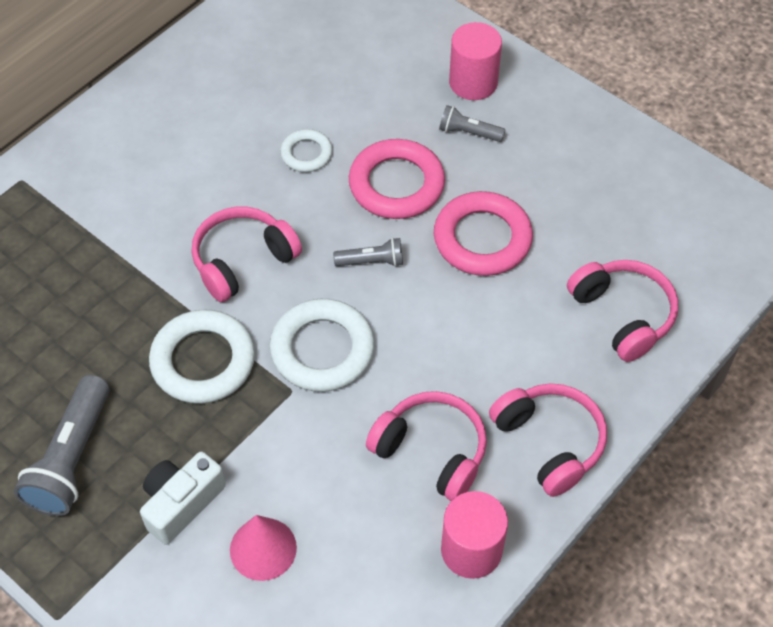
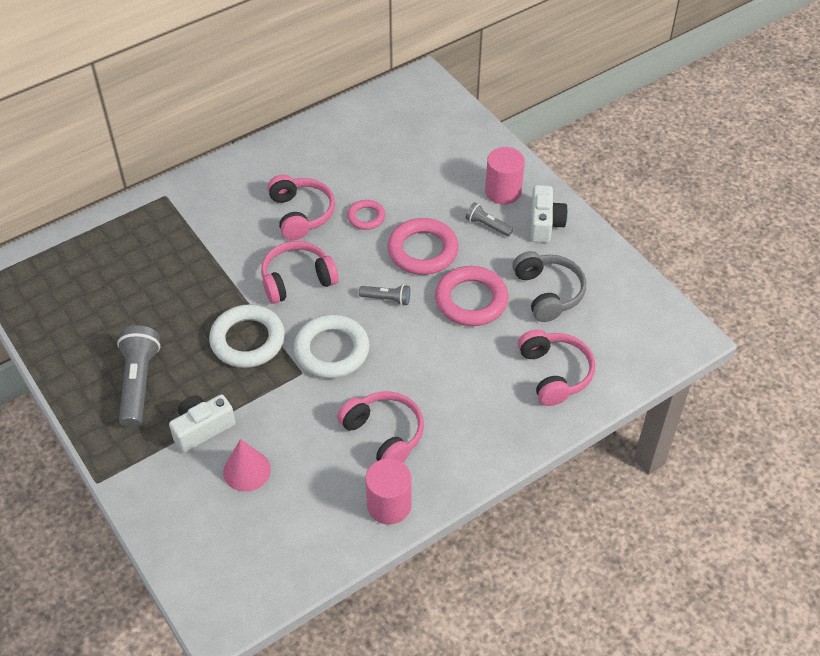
camera: 15 degrees right, 5 degrees down
grey flashlight [14,375,110,516] -> grey flashlight turned 150 degrees clockwise [117,325,160,428]
white ring [280,129,333,172] -> pink ring [347,200,385,230]
pink headphones [489,383,607,497] -> pink headphones moved to [267,175,335,240]
none -> grey headphones [512,251,586,322]
none -> white camera [531,185,568,243]

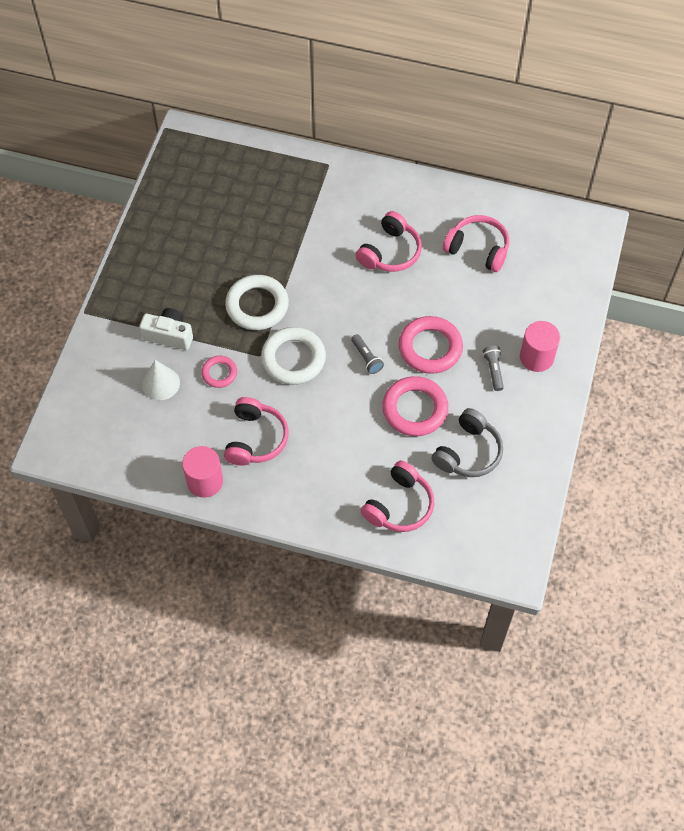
camera: 50 degrees right, 10 degrees up
grey flashlight [117,325,160,428] -> none
pink cone [223,439,271,492] -> white cone [142,360,180,400]
pink headphones [261,241,339,304] -> pink headphones moved to [443,215,509,272]
pink ring [347,200,385,230] -> pink ring moved to [201,356,237,388]
white camera [531,185,568,243] -> none

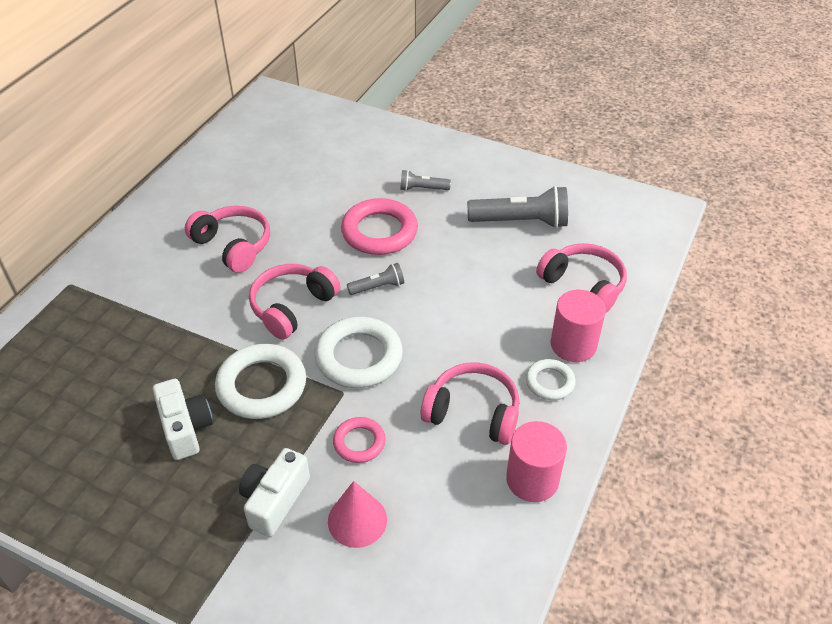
camera: 80 degrees left, 15 degrees down
white cone [142,360,180,400] -> pink cone [328,481,387,548]
pink ring [382,376,448,436] -> none
grey headphones [432,408,503,477] -> grey flashlight [467,186,568,228]
pink headphones [443,215,509,272] -> pink headphones moved to [249,264,340,339]
pink cylinder [520,321,560,372] -> pink cylinder moved to [550,290,606,362]
none -> white camera [153,379,213,460]
none -> white ring [526,359,576,400]

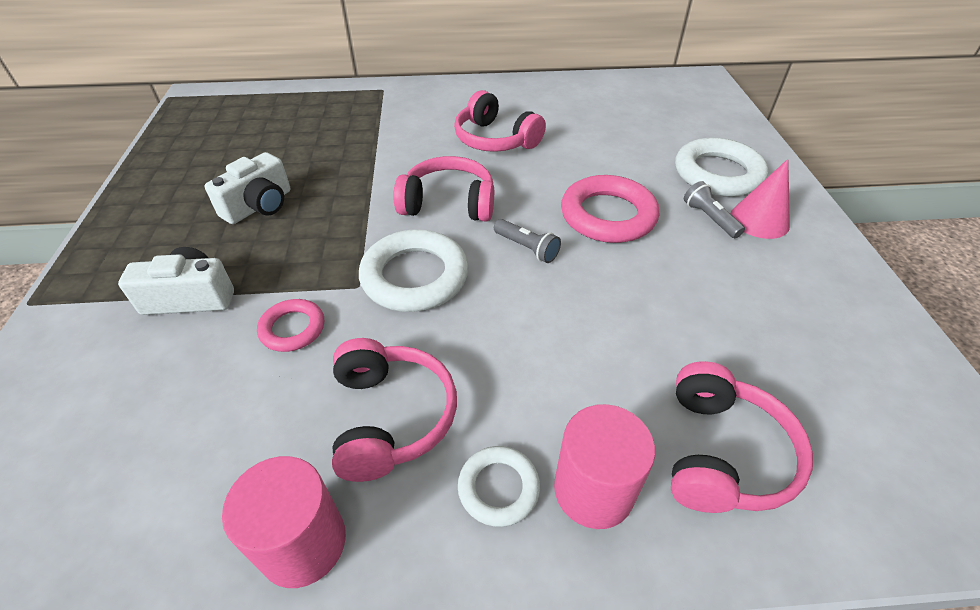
camera: 60 degrees right, 0 degrees up
pink headphones [185,206,270,273] -> pink headphones turned 120 degrees clockwise [454,90,546,152]
white ring [215,344,306,419] -> white ring moved to [675,137,769,197]
pink cone [328,481,387,548] -> pink cone moved to [731,159,790,239]
grey flashlight [467,186,568,228] -> none

